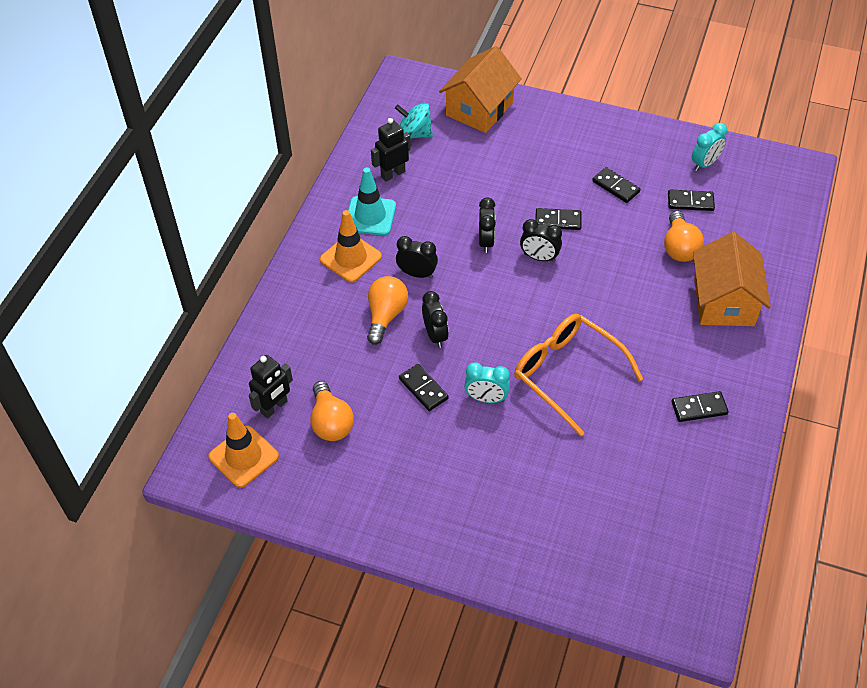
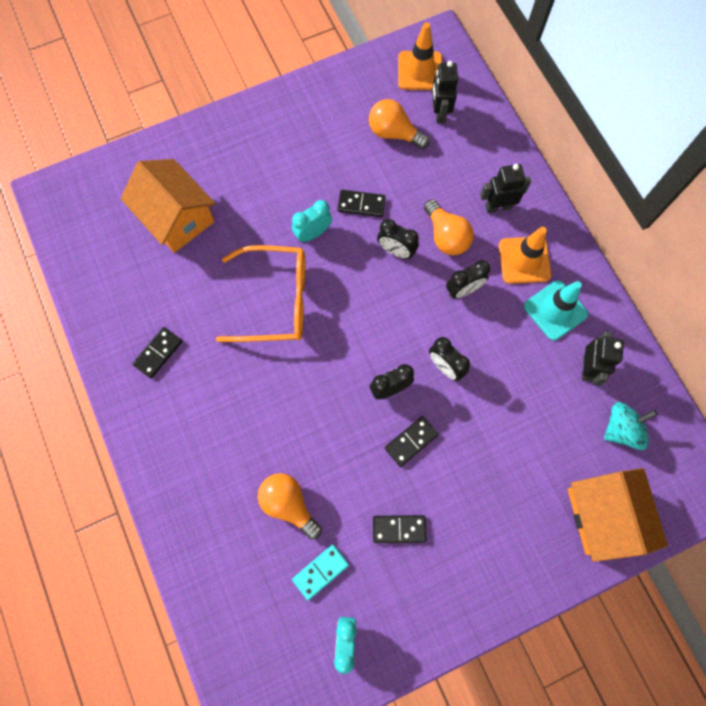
camera: 135 degrees right, 20 degrees up
black domino [668,189,715,211] -> turquoise domino [292,545,349,600]
orange house [693,232,771,326] -> orange house moved to [121,159,216,253]
none -> black robot [480,164,531,213]

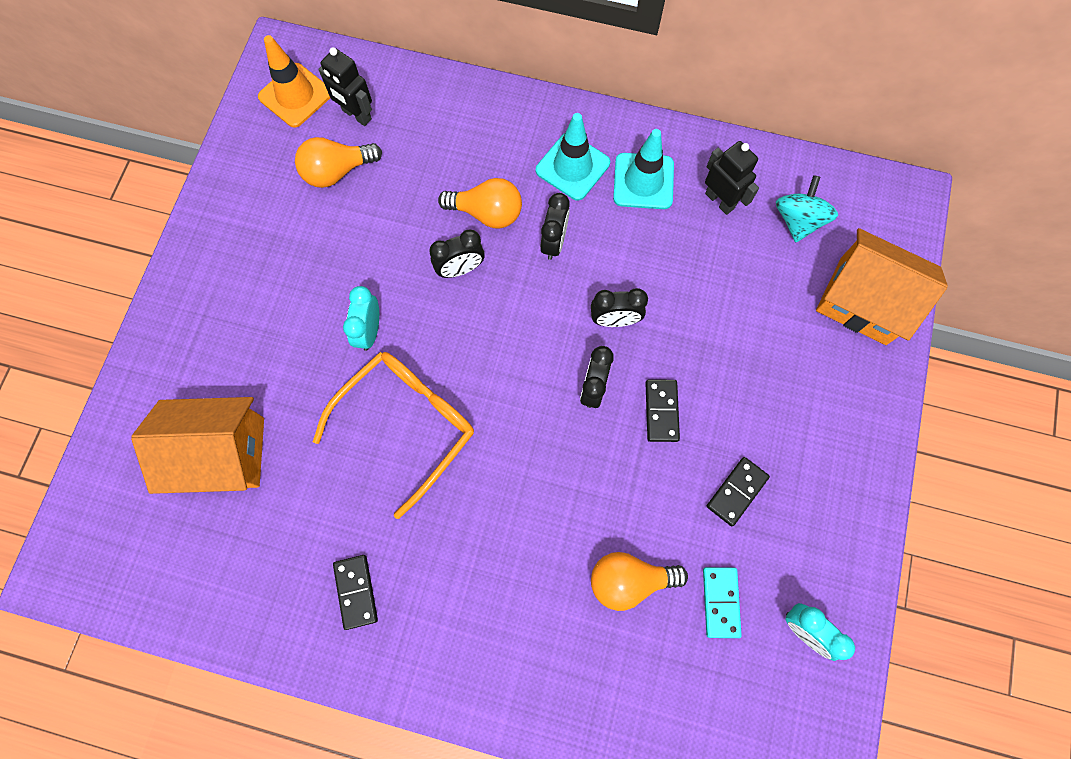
camera: 50 degrees left, 0 degrees up
black domino [337,190,386,217] -> none
black robot [480,164,531,213] -> none
orange traffic cone [499,227,551,284] -> turquoise traffic cone [536,113,610,201]

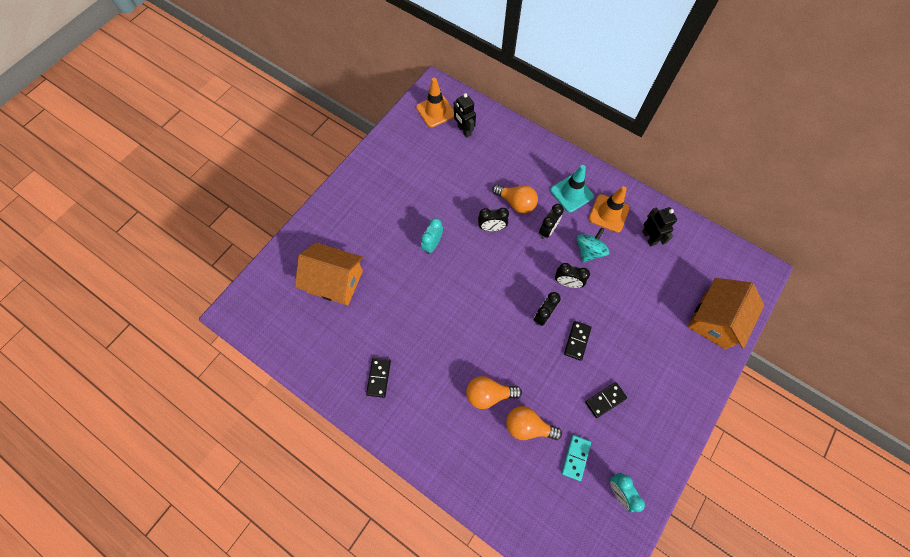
camera: 20 degrees right, 5 degrees down
orange light bulb [295,137,382,188] -> orange light bulb moved to [466,376,522,409]
orange glasses [313,352,474,519] -> none
turquoise traffic cone [613,129,674,209] -> orange traffic cone [589,186,630,233]
turquoise spinning top [776,175,838,242] -> turquoise spinning top moved to [577,228,609,262]
orange house [816,228,948,345] -> orange house turned 75 degrees clockwise [688,278,764,349]

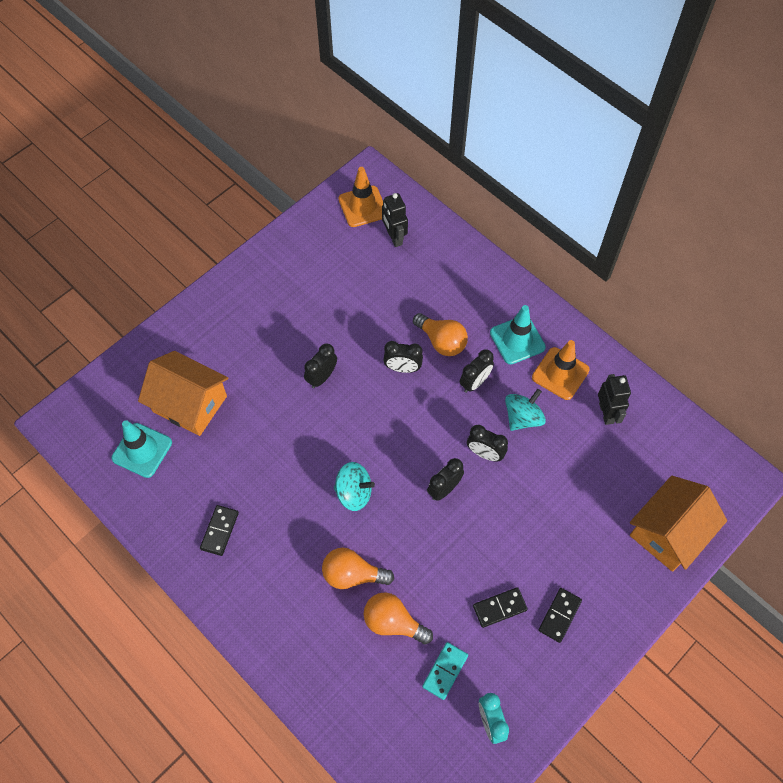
camera: 10 degrees right, 5 degrees down
turquoise clock [421,218,443,254] -> black clock [304,343,337,388]
black domino [564,321,591,361] -> black domino moved to [539,588,582,643]
none -> turquoise traffic cone [112,420,172,478]
none -> turquoise spinning top [334,462,375,511]

